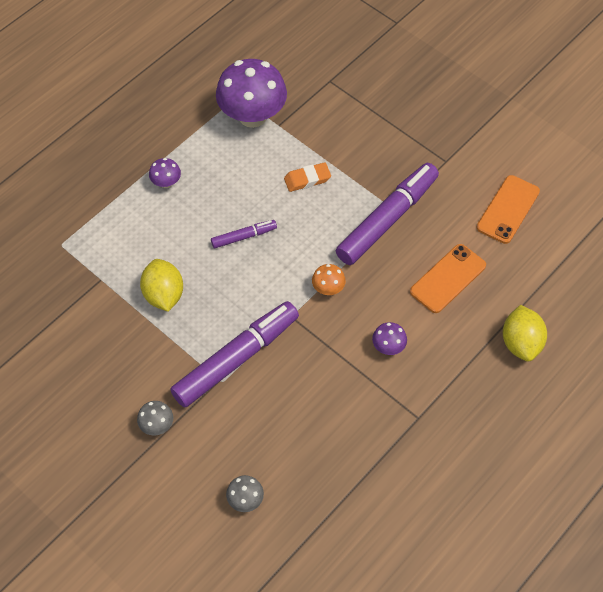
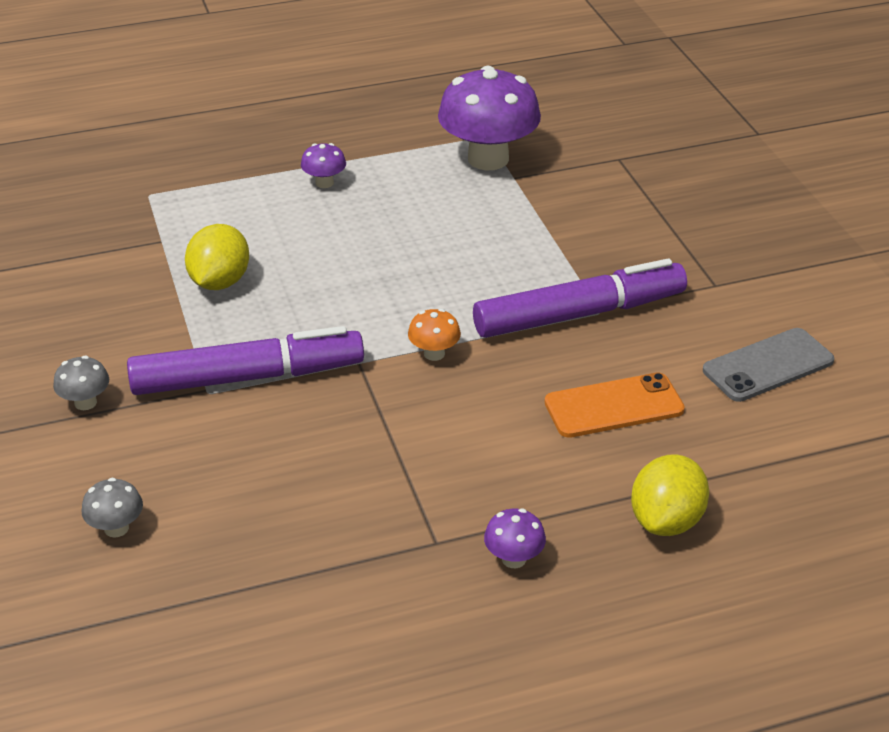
camera: 30 degrees right, 20 degrees down
purple marker [211,220,277,248] -> none
orange eraser [284,162,331,192] -> none
purple mushroom [372,322,407,355] -> purple mushroom moved to [484,508,546,568]
orange phone [477,175,540,244] -> grey phone [703,328,834,402]

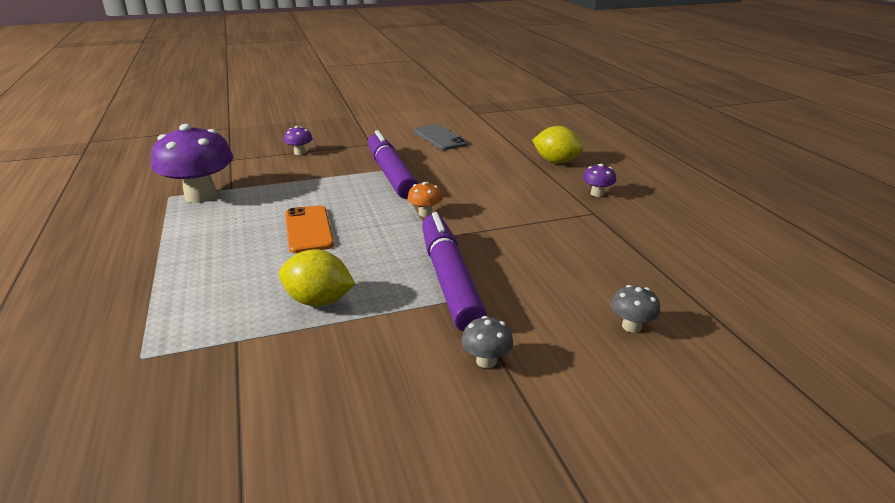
camera: 90 degrees left, 10 degrees down
purple mushroom [301,143,346,188] -> purple mushroom moved to [284,126,313,155]
orange phone [545,372,685,438] -> orange phone moved to [285,205,334,253]

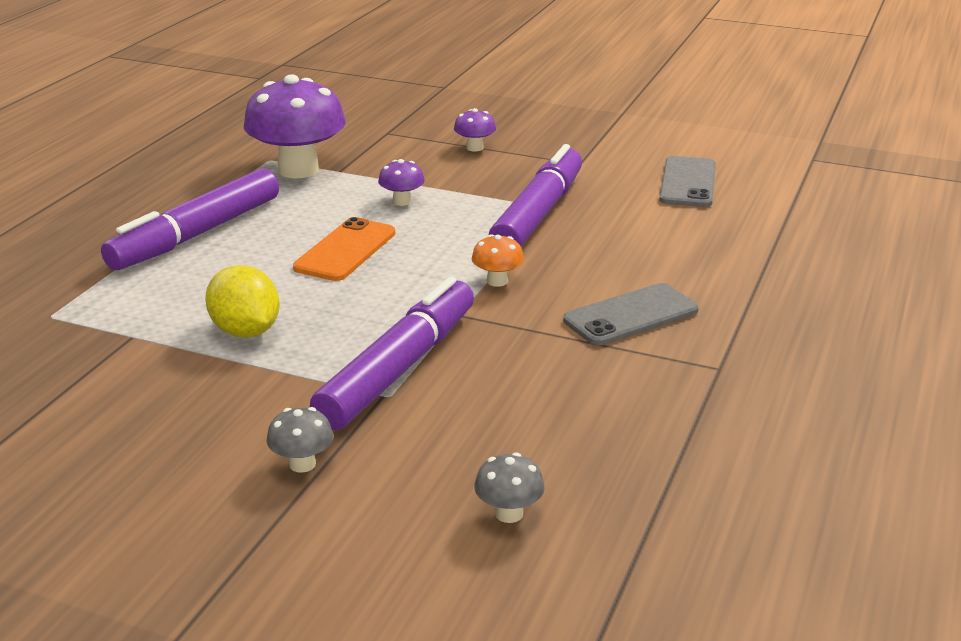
camera: 40 degrees right, 0 degrees up
yellow lemon [532,126,584,163] -> none
purple mushroom [583,164,616,197] -> purple mushroom moved to [378,159,425,206]
none -> purple marker [101,168,279,270]
none -> grey phone [563,283,699,346]

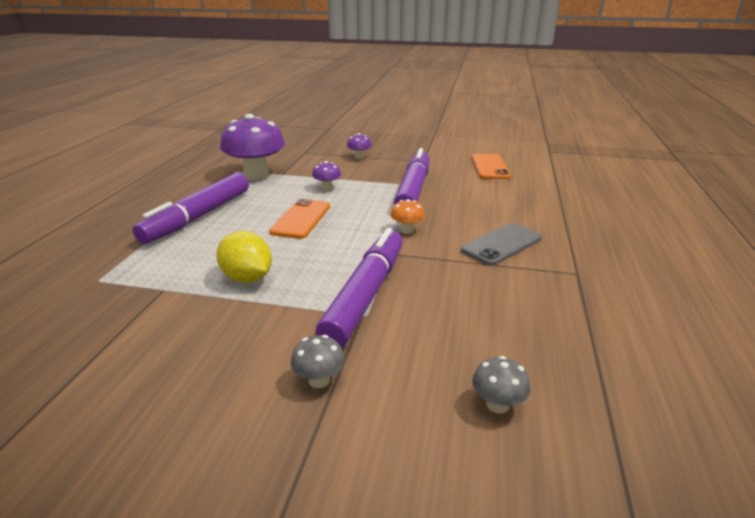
camera: 10 degrees left, 0 degrees up
grey phone [659,156,716,207] -> orange phone [472,154,511,179]

